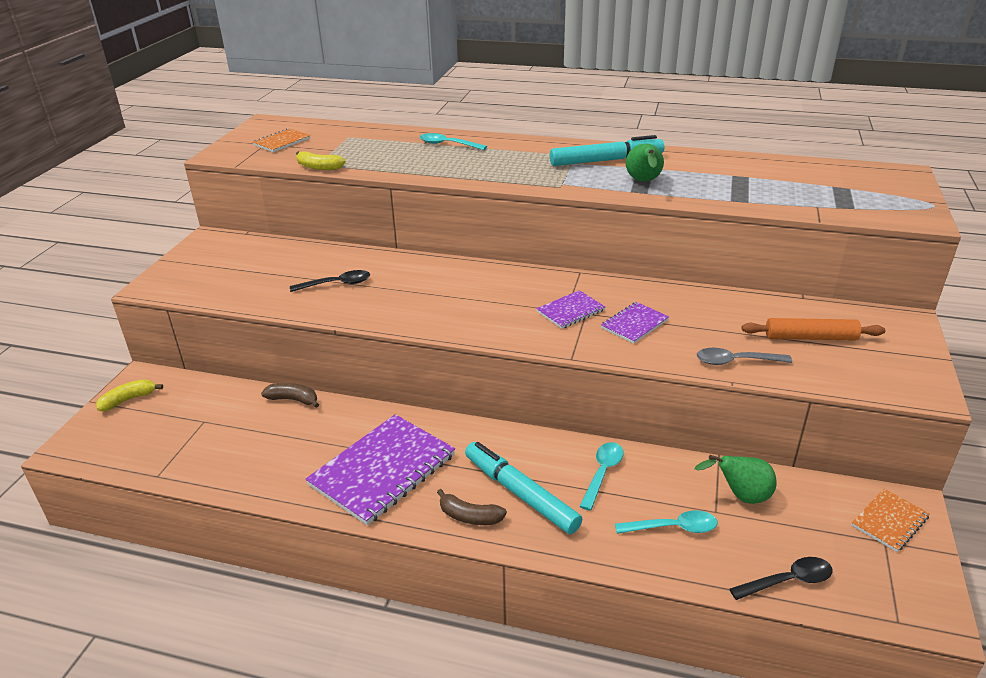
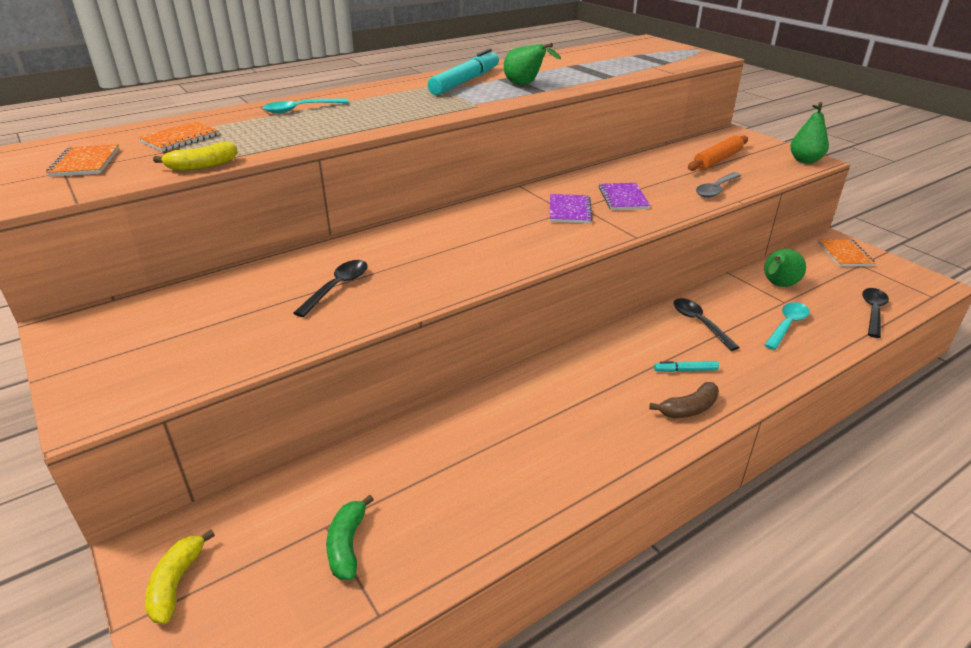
camera: 50 degrees left, 0 degrees up
brown banana [261,383,319,408] -> none
purple notebook [306,414,455,525] -> none
turquoise marker [465,442,582,534] -> turquoise marker [654,361,719,372], size x0.43
turquoise spoon [579,442,624,511] -> black spoon [674,298,740,351]
none -> orange notebook [138,121,219,152]
none -> green banana [326,495,374,580]
none -> green pear [790,102,829,164]

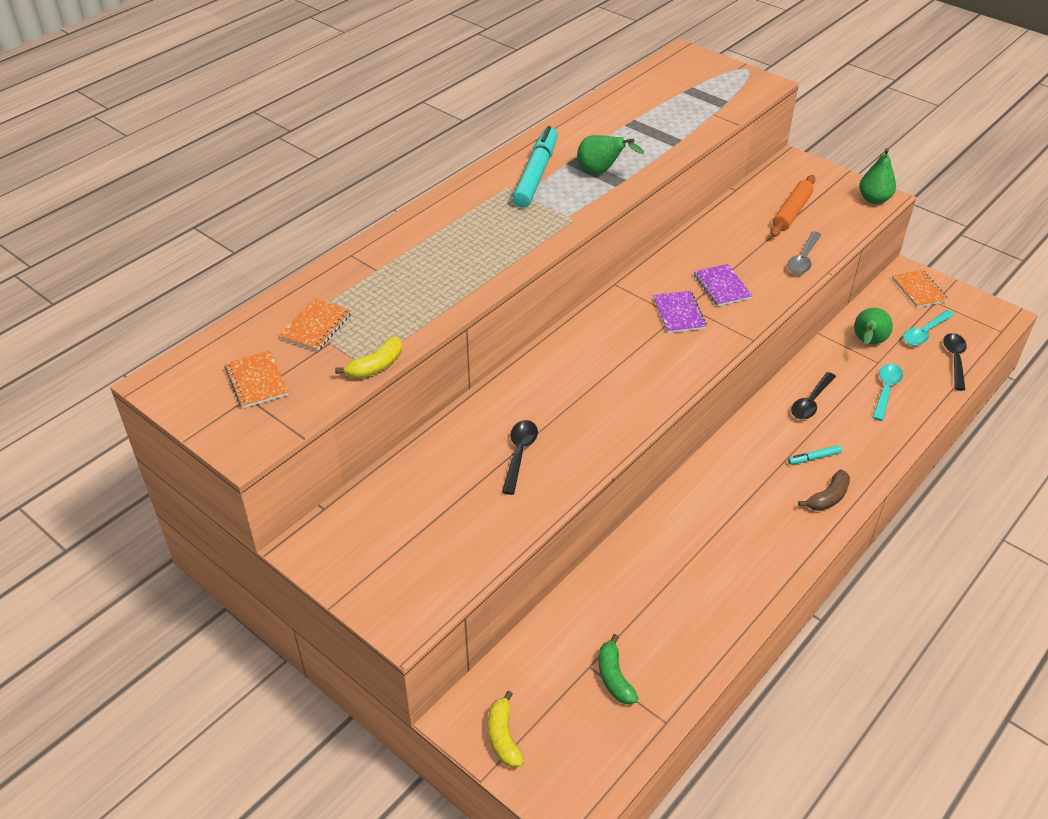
camera: 15 degrees left, 10 degrees up
turquoise spoon [263,99,349,113] -> turquoise spoon moved to [903,310,954,346]
black spoon [674,298,740,351] -> black spoon turned 105 degrees counterclockwise [791,372,836,419]

